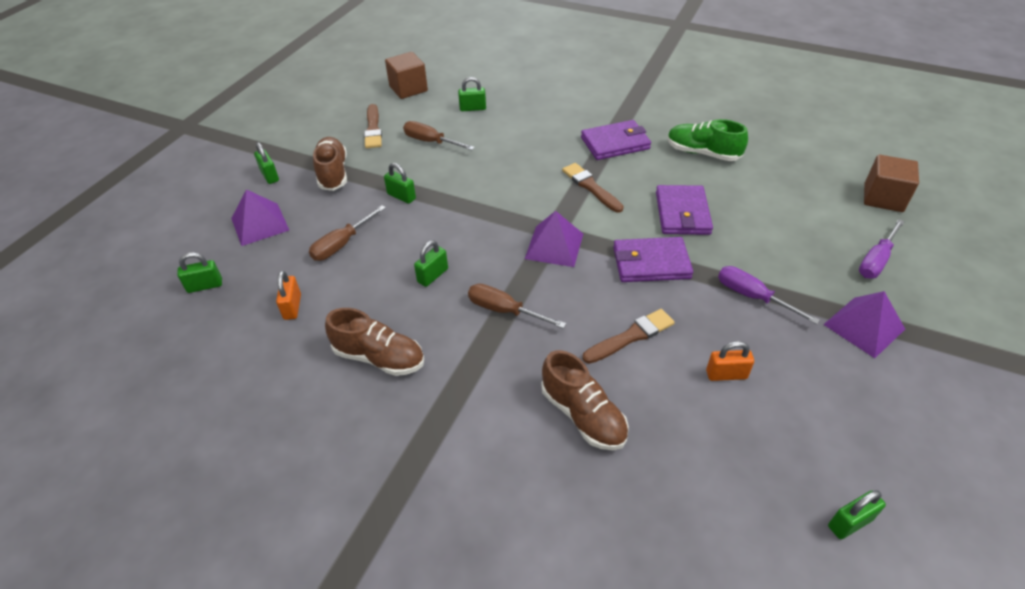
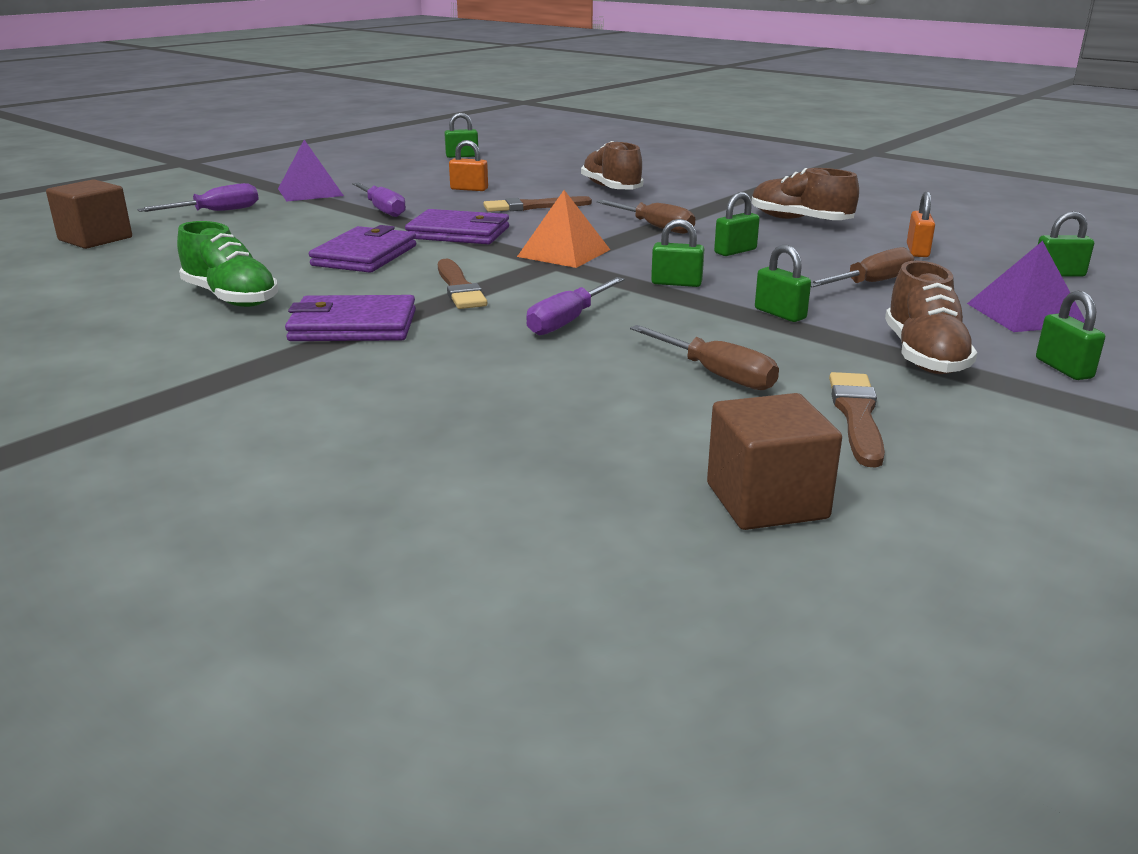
camera: 165 degrees left, 20 degrees down
green padlock [458,77,486,111] -> green padlock moved to [651,219,704,287]
purple pyramid [525,211,583,267] -> orange pyramid [517,190,610,268]
none -> purple screwdriver [526,277,625,335]

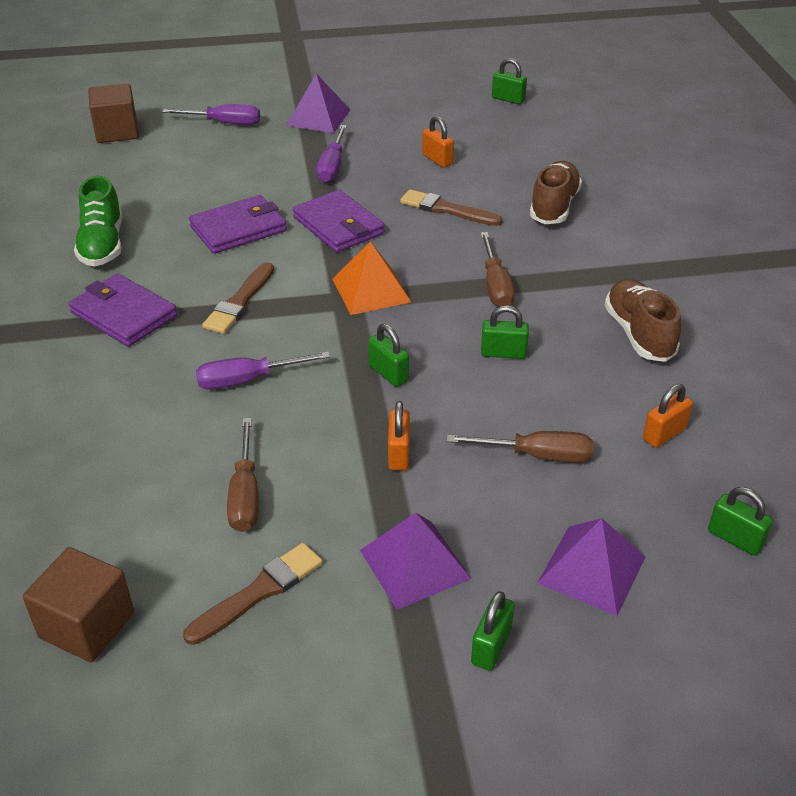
camera: 40 degrees right, 15 degrees up
green padlock [755,245,811,322] -> orange padlock [388,401,410,470]
brown shoe [885,261,977,374] -> purple pyramid [360,513,471,610]

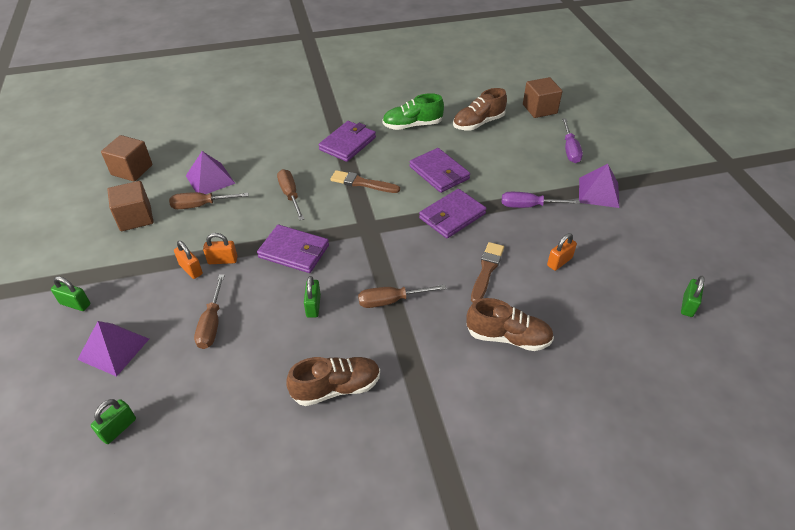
camera: 85 degrees right, 5 degrees up
brown brush [183,543,323,645] -> brown cube [107,181,154,231]
purple screwdriver [196,352,330,389] -> brown screwdriver [277,169,304,220]
orange pyramid [332,241,411,315] -> none
purple pyramid [360,513,471,610] -> purple pyramid moved to [186,151,235,194]
green padlock [368,324,409,387] -> purple wallet [257,225,329,273]
orange padlock [643,384,693,448] -> orange padlock moved to [174,241,203,279]
none -> brown shoe [453,88,507,130]

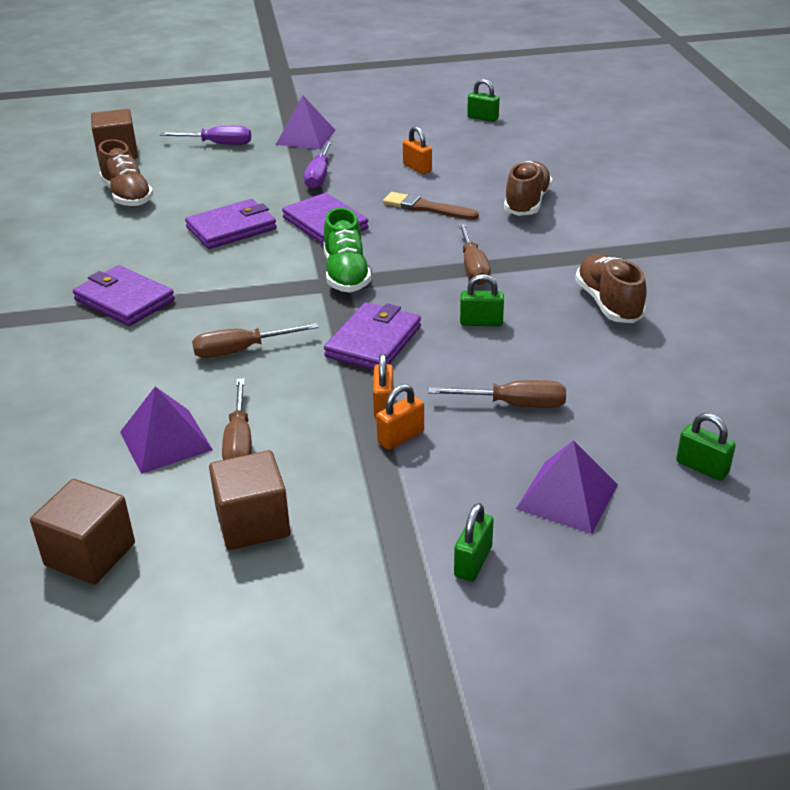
camera: 85 degrees left, 10 degrees down
brown brush [330,170,400,193] -> none
green shoe [382,93,444,130] -> green shoe moved to [324,208,371,292]

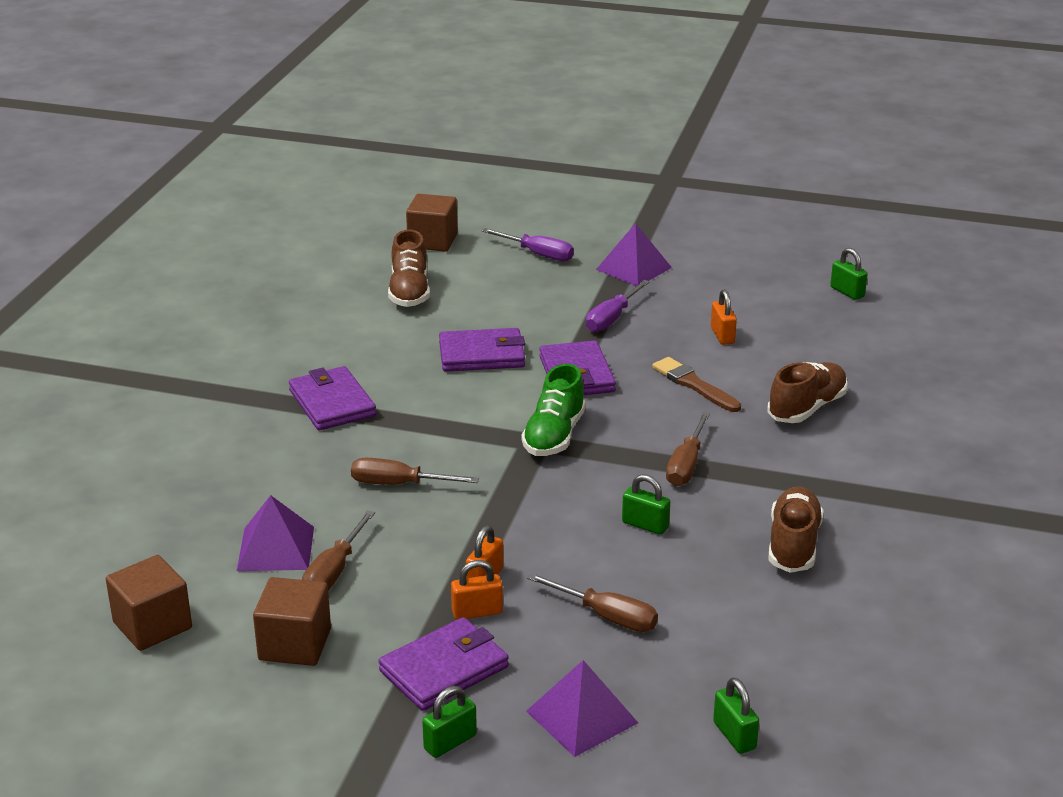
camera: 25 degrees right, 5 degrees down
purple wallet [324,302,421,370] -> purple wallet moved to [378,617,509,711]

